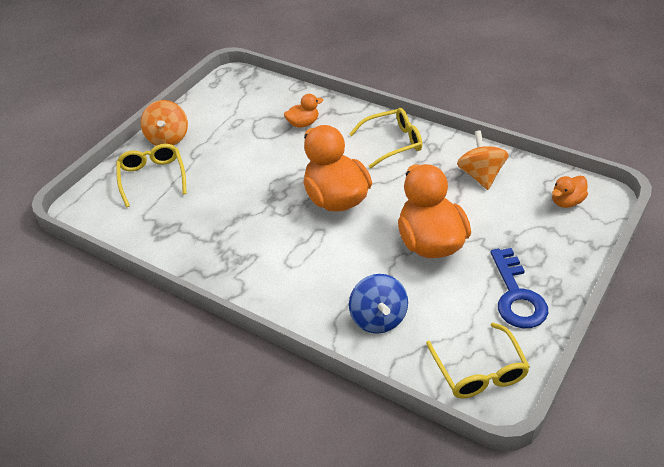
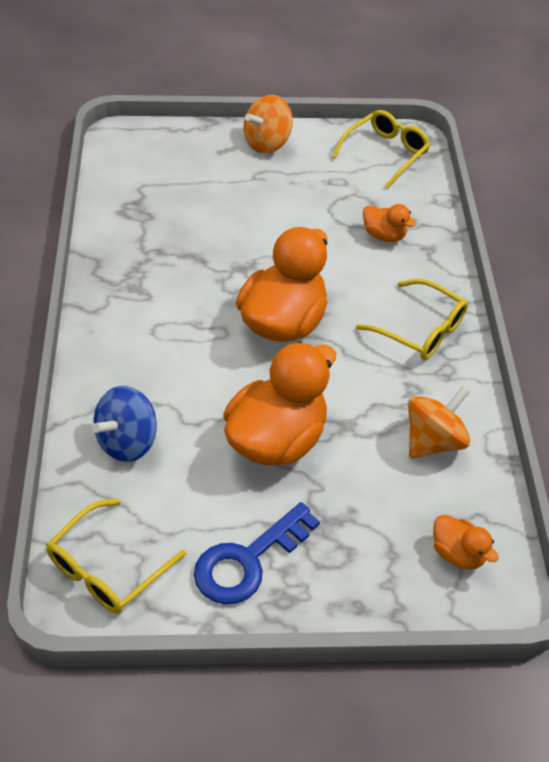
camera: 50 degrees right, 5 degrees up
yellow glasses [116,144,187,207] -> yellow glasses moved to [332,110,430,189]
orange duck [552,176,588,208] -> orange duck turned 150 degrees counterclockwise [433,514,499,570]

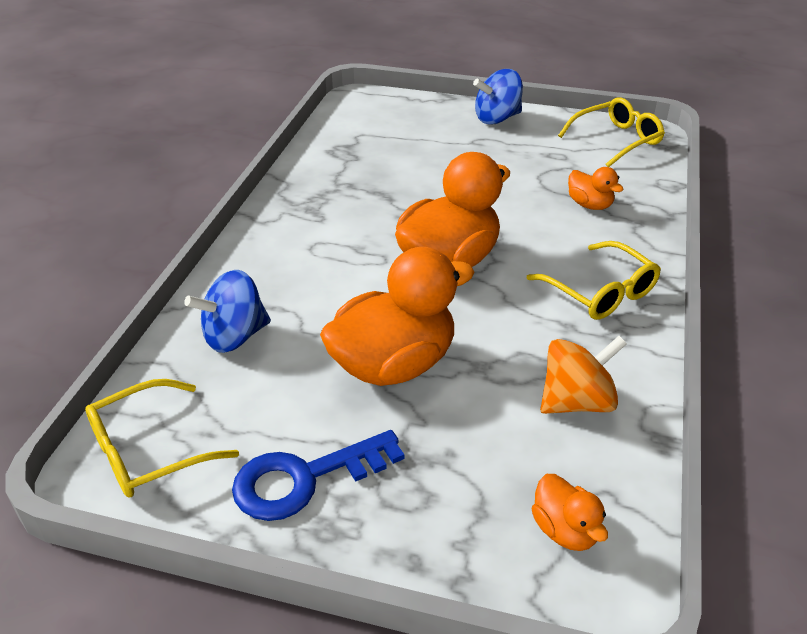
camera: 20 degrees right, 10 degrees down
orange spinning top [243,95,293,154] -> blue spinning top [473,69,523,125]

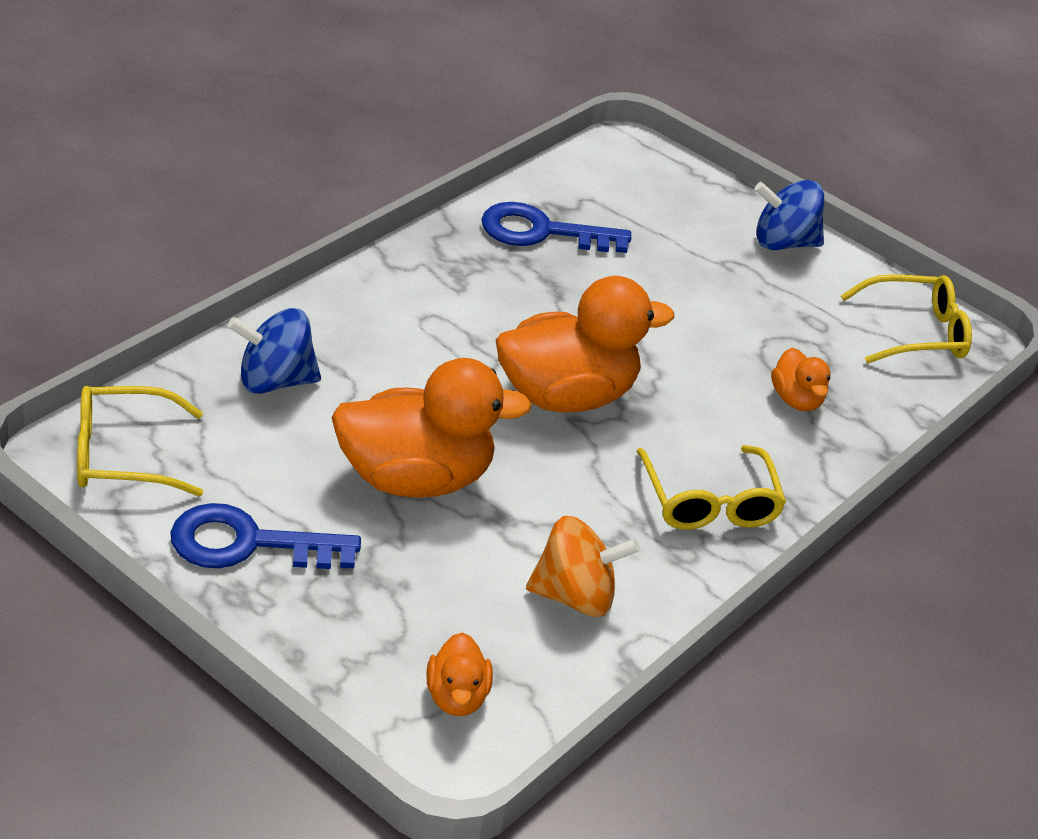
camera: 20 degrees right, 0 degrees up
none -> blue key [481,202,631,253]

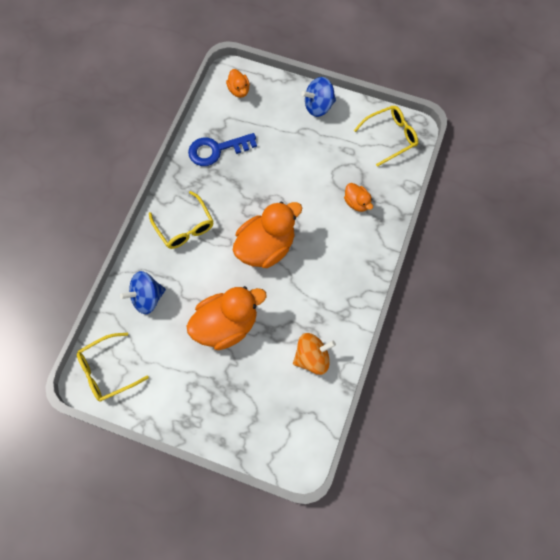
camera: 15 degrees left, 30 degrees up
blue key [170,503,361,569] -> none
orange duck [426,632,493,716] -> orange duck moved to [226,69,250,98]
yellow glasses [636,445,786,530] -> yellow glasses moved to [149,191,213,249]

